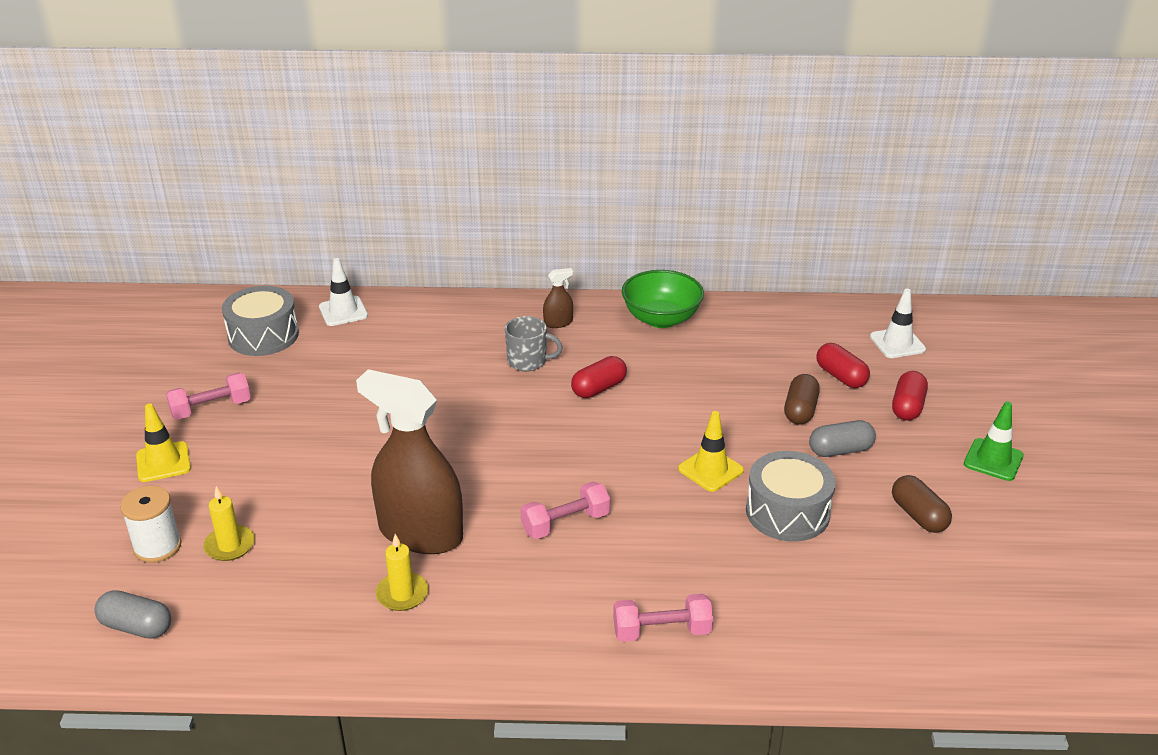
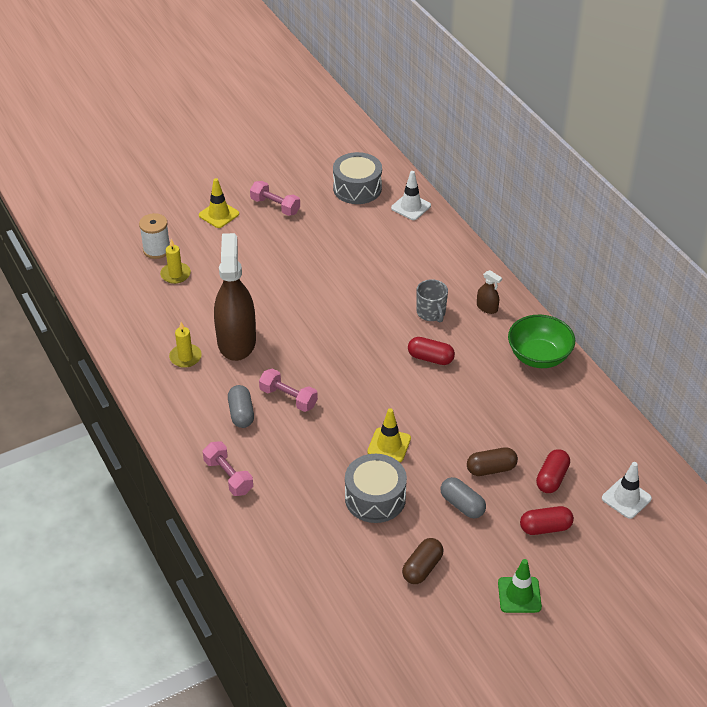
camera: 60 degrees right, 10 degrees up
grey capsule [95,590,171,639] -> grey capsule moved to [228,385,254,428]

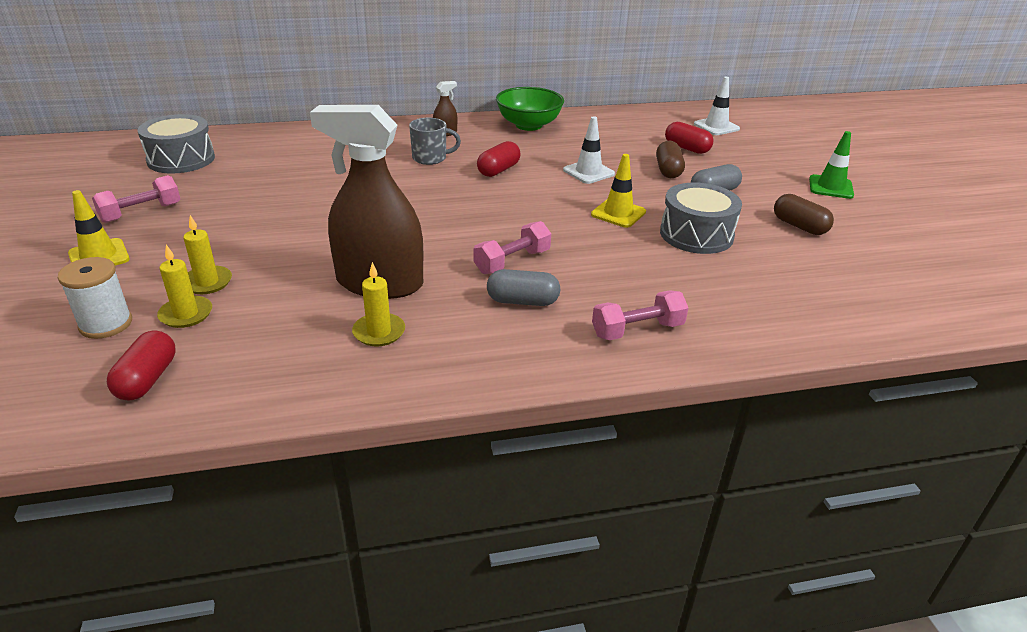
camera: 75 degrees left, 10 degrees down
white traffic cone [391,171,431,220] -> white traffic cone moved to [563,116,615,184]
red capsule [520,506,574,535] -> red capsule moved to [107,330,176,400]
none -> yellow candle [183,215,232,294]

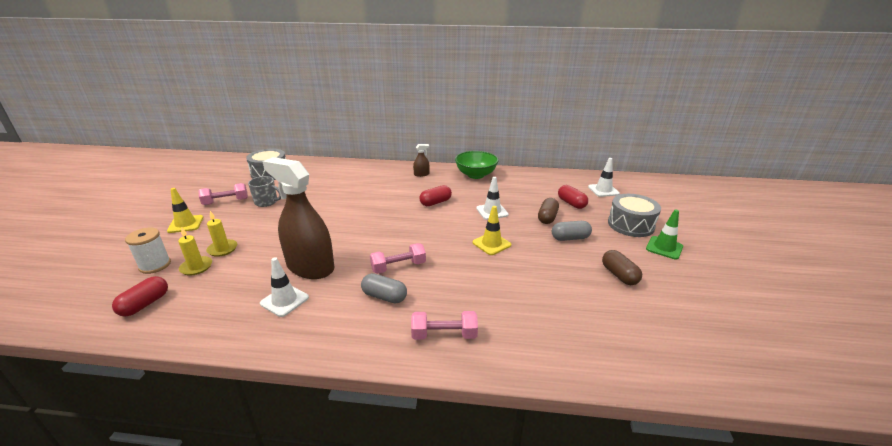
camera: 20 degrees right, 5 degrees down
yellow candle [352,262,405,346] -> white traffic cone [260,257,309,317]
grey mug [409,118,461,165] -> grey mug moved to [248,176,281,207]
grey drum [660,183,742,254] -> grey drum moved to [608,194,661,237]

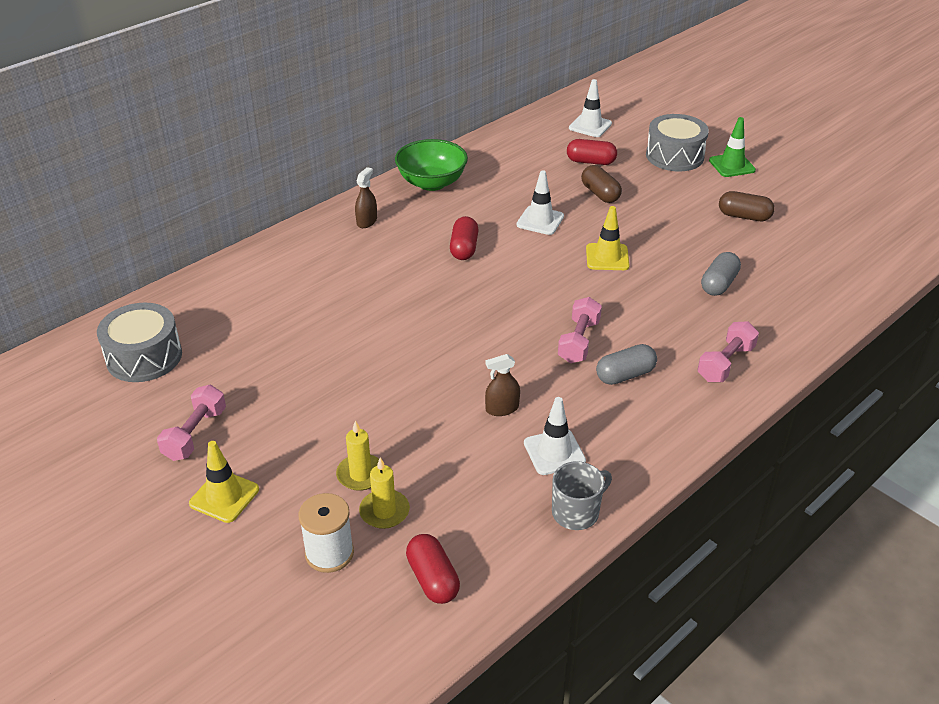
camera: 50 degrees left, 10 degrees up
grey mug [248,176,281,207] -> grey mug moved to [552,461,612,530]
brown spray bottle [262,157,334,279] -> brown spray bottle [485,354,520,416], size x0.40
grey capsule [552,221,592,241] -> grey capsule moved to [701,252,741,296]

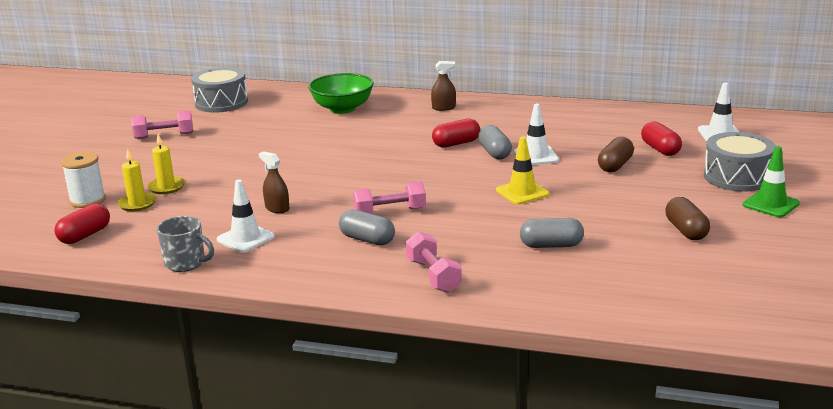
camera: 60 degrees right, 15 degrees down
yellow traffic cone [189,441,259,523] -> none
green bowl [395,139,468,191] -> green bowl moved to [308,73,374,114]
pink dumbbell [698,321,759,382] -> pink dumbbell turned 60 degrees clockwise [406,231,462,292]
none -> grey capsule [478,125,512,159]

